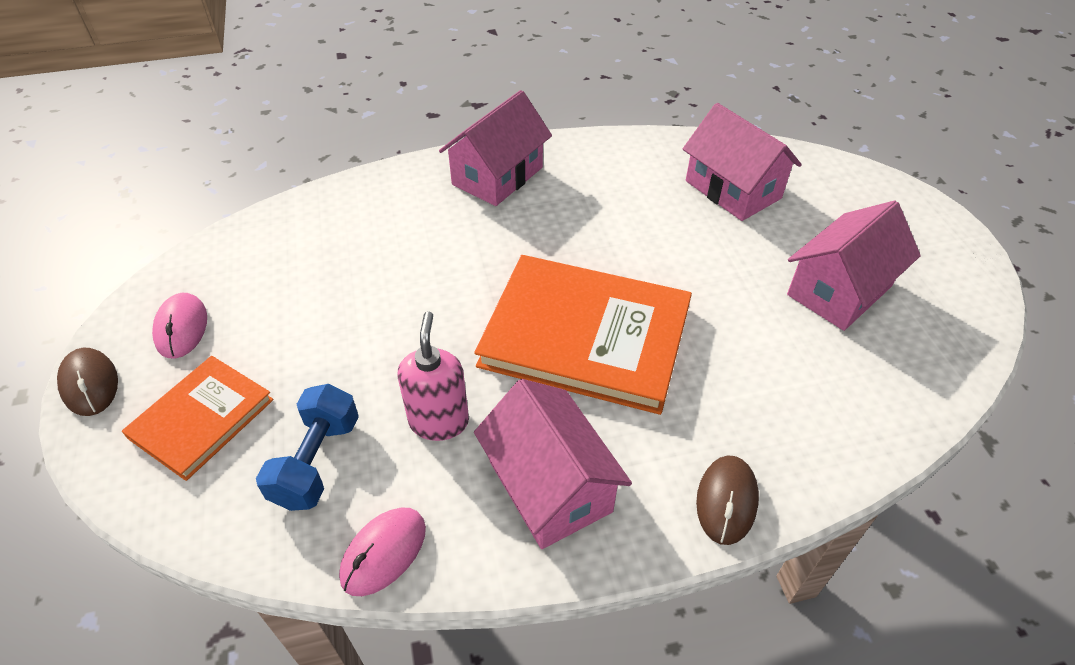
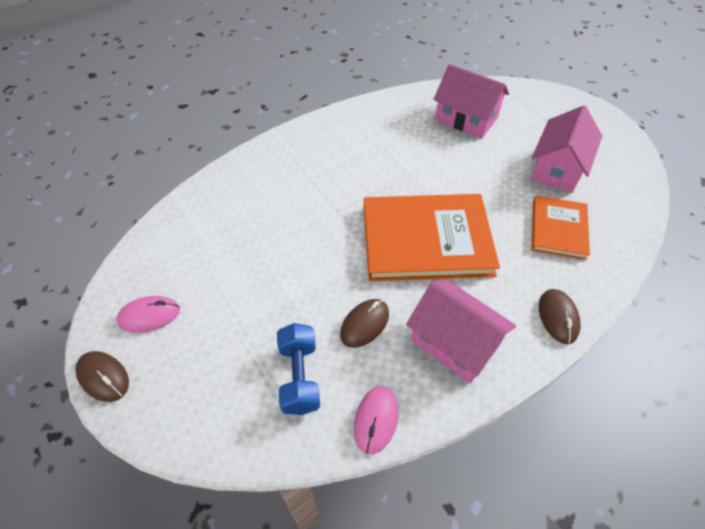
camera: 20 degrees left, 5 degrees up
orange book [122,356,274,481] -> orange book moved to [532,196,590,260]
pink mouse [152,293,207,359] -> pink mouse turned 75 degrees counterclockwise [116,296,180,332]
pink soap dispenser [398,311,469,441] -> brown mouse [340,299,389,348]
pink house [439,90,552,206] -> none

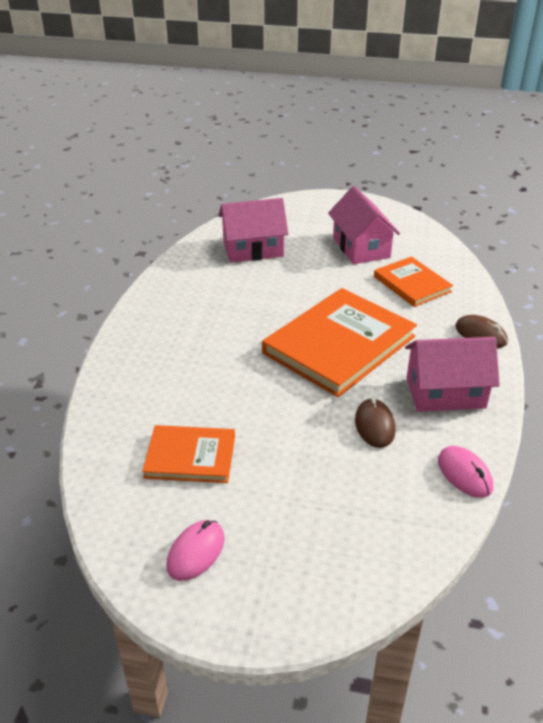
camera: 45 degrees left, 15 degrees down
brown mouse [75,351,129,402] -> none
blue dumbbell [277,323,320,415] -> none
none -> orange book [142,425,235,483]

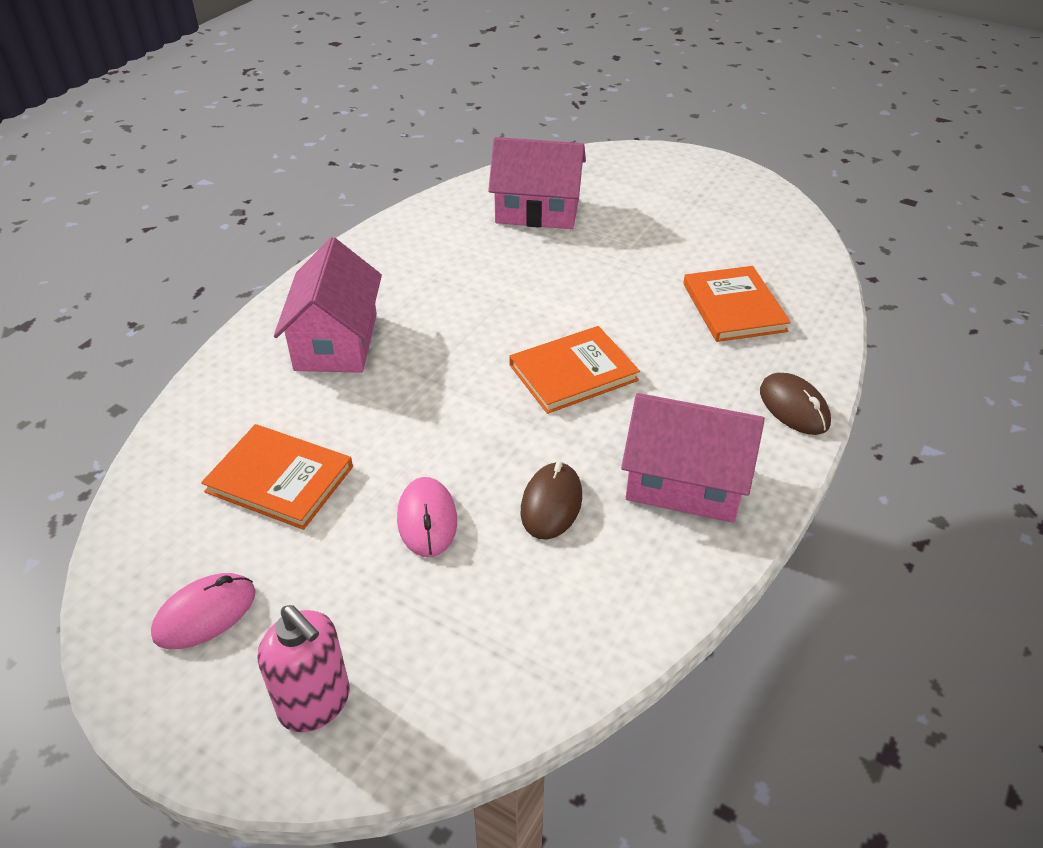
camera: 20 degrees right, 5 degrees up
orange book [262,288,417,397] -> orange book [509,326,640,414], size x0.56
pink house [328,186,400,264] -> pink house moved to [274,237,382,373]
pink mouse [438,446,493,498] -> pink mouse moved to [397,477,457,557]
none -> pink soap dispenser [258,605,350,732]

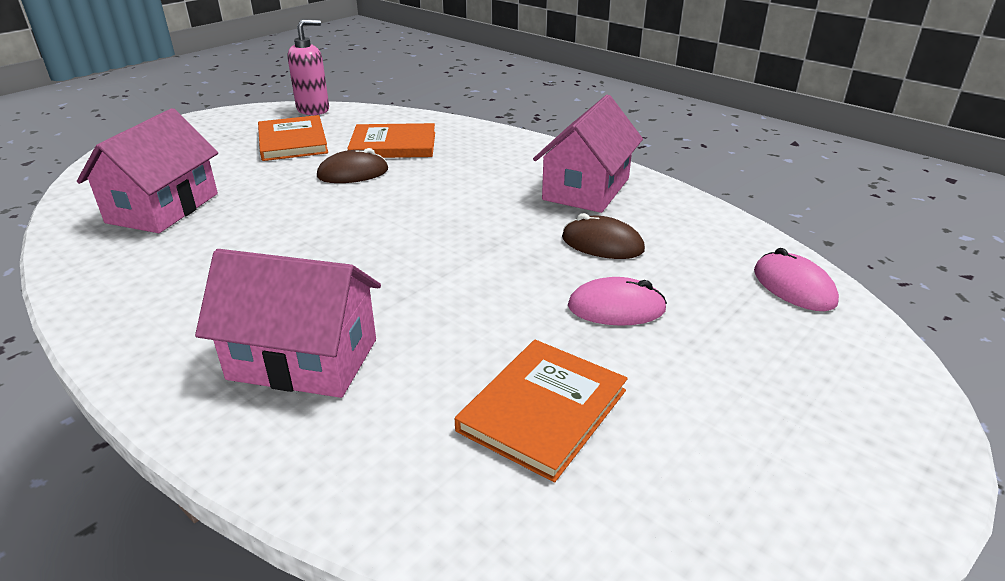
camera: 80 degrees left, 10 degrees down
pink mouse [151,573,256,649] -> pink mouse moved to [754,248,839,311]
pink soap dispenser [258,605,350,732] -> pink soap dispenser moved to [287,19,329,115]
orange book [509,326,640,414] -> orange book moved to [258,115,328,161]
brown mouse [760,373,831,435] -> brown mouse moved to [317,148,388,183]

